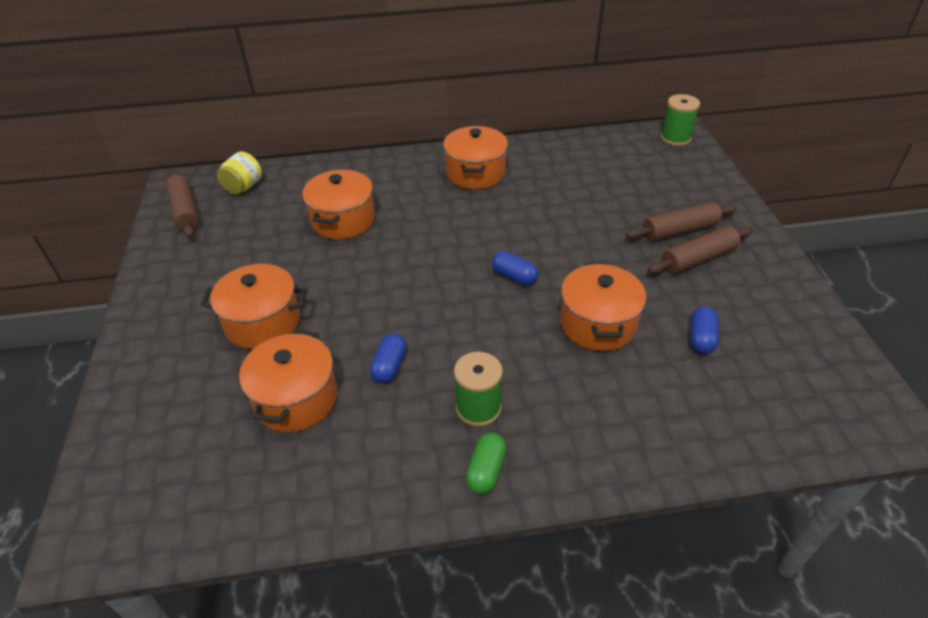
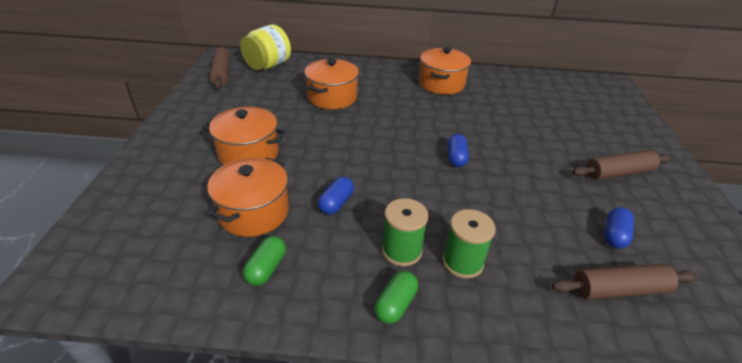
camera: 10 degrees right, 5 degrees down
yellow jar [217,151,262,194] -> yellow jar [240,24,291,70], size x1.51
blue capsule [492,251,539,285] -> blue capsule turned 45 degrees clockwise [448,134,469,167]
orange pot [560,263,646,351] -> none
brown rolling pin [626,202,737,241] -> brown rolling pin moved to [552,264,697,299]
green spool [660,94,700,146] -> green spool moved to [442,209,496,278]
none -> green capsule [243,236,286,286]

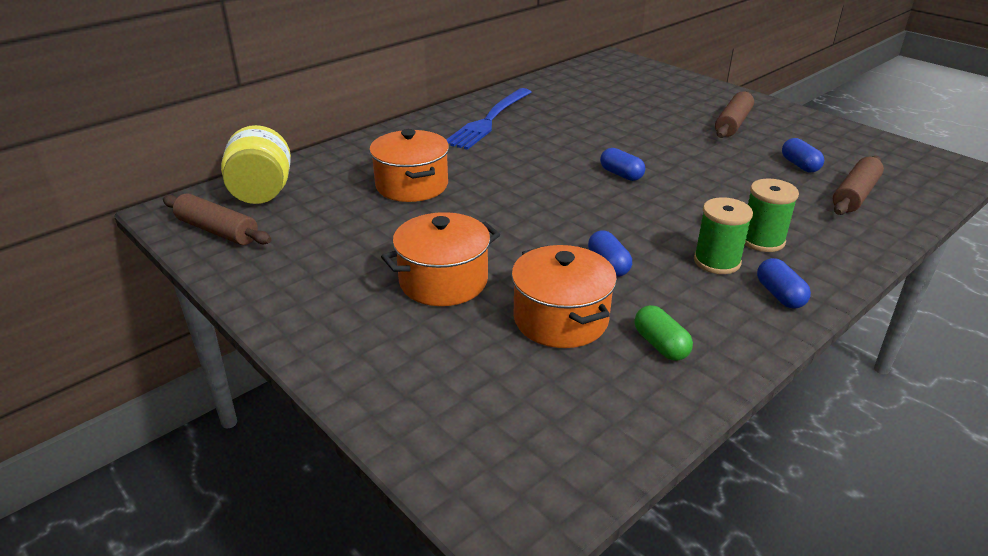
camera: 45 degrees left, 5 degrees down
green capsule [374,271,418,324] -> blue capsule [757,258,811,309]
orange pot [419,47,471,95] -> blue fork [446,88,532,150]

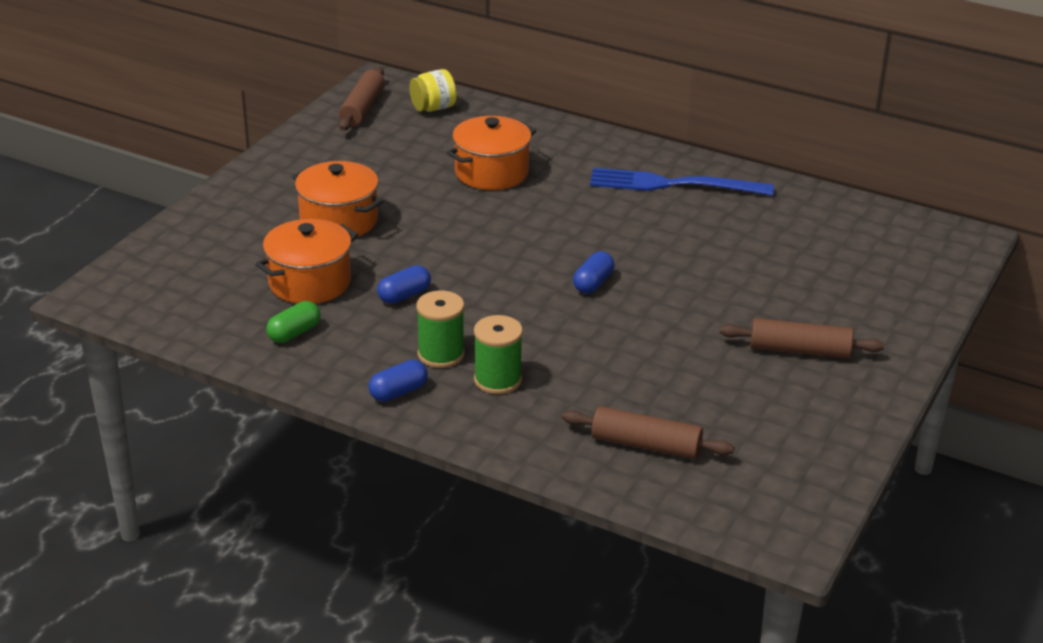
camera: 70 degrees right, 0 degrees up
yellow jar [221,125,291,204] -> yellow jar [409,69,457,112], size x0.66
blue capsule [782,138,824,172] -> none

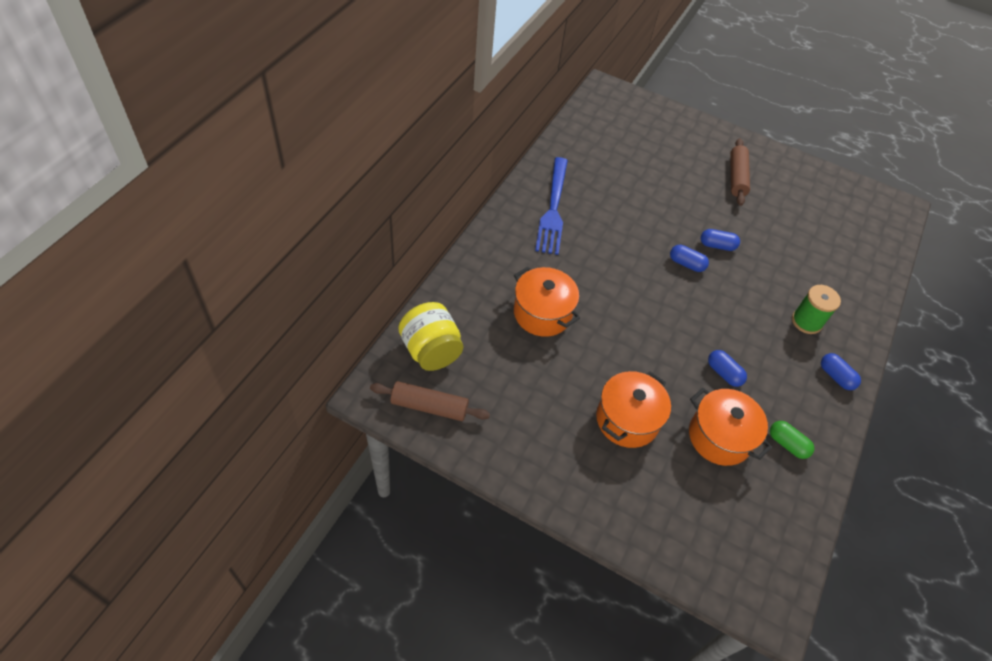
camera: 95 degrees left, 20 degrees up
yellow jar [409,69,457,112] -> yellow jar [398,302,463,371], size x1.51
green spool [416,291,465,368] -> none
brown rolling pin [562,406,734,459] -> none
none -> blue capsule [701,229,740,251]

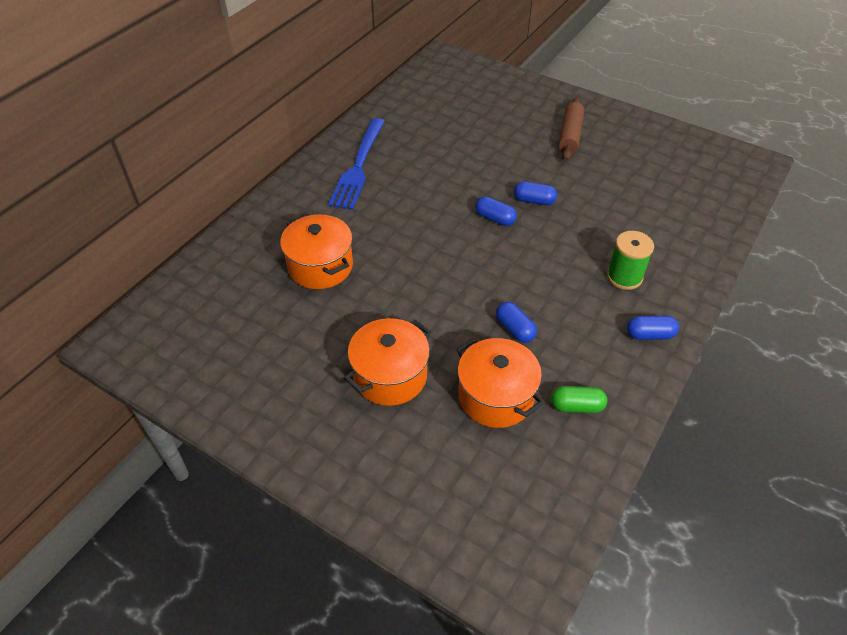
camera: 10 degrees right, 5 degrees down
brown rolling pin [370,381,490,421] -> none
yellow jar [398,302,463,371] -> none
green capsule [770,421,815,459] -> green capsule turned 45 degrees counterclockwise [551,386,607,413]
blue capsule [821,353,861,390] -> blue capsule turned 60 degrees counterclockwise [627,315,679,340]

